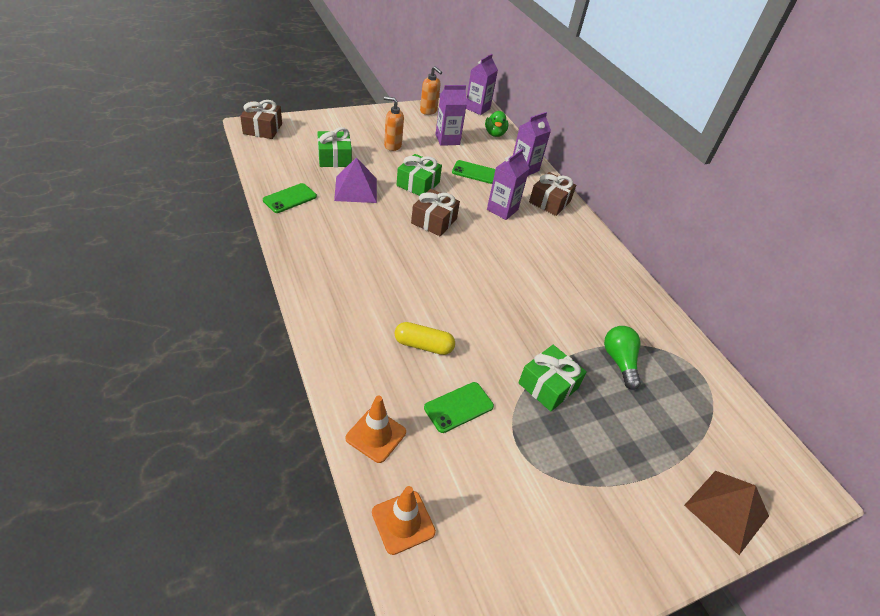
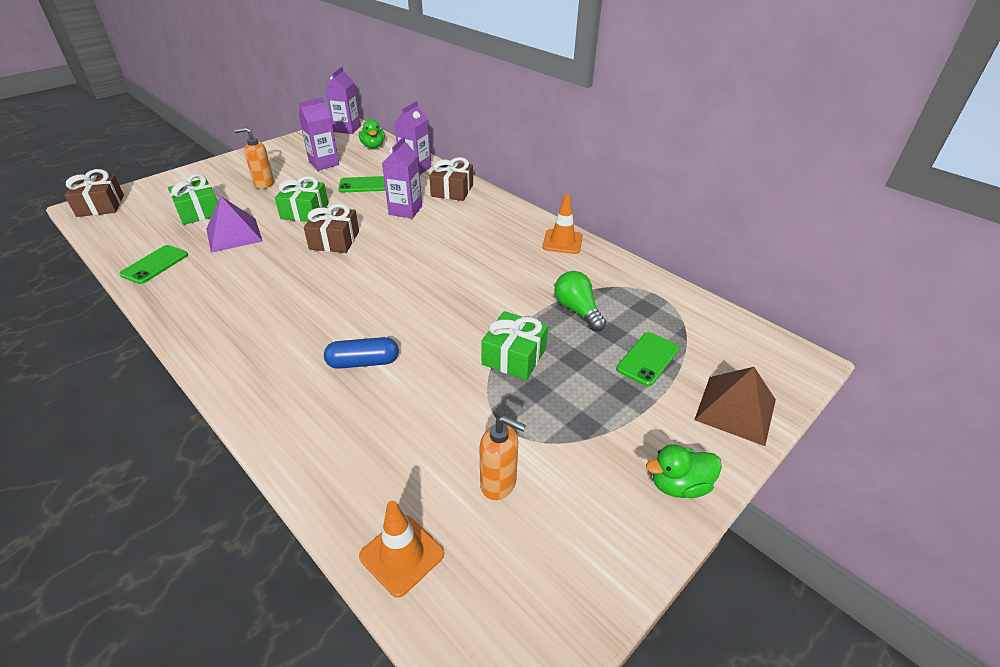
camera: 15 degrees left, 5 degrees down
orange traffic cone [345,396,406,463] -> orange traffic cone moved to [542,194,583,254]
yellow capsule [394,322,455,355] -> blue capsule [324,337,399,369]
orange soap dispenser [420,66,442,115] -> orange soap dispenser moved to [479,415,526,500]
green phone [424,382,494,433] -> green phone moved to [616,332,679,386]
none -> green duck [646,444,722,498]

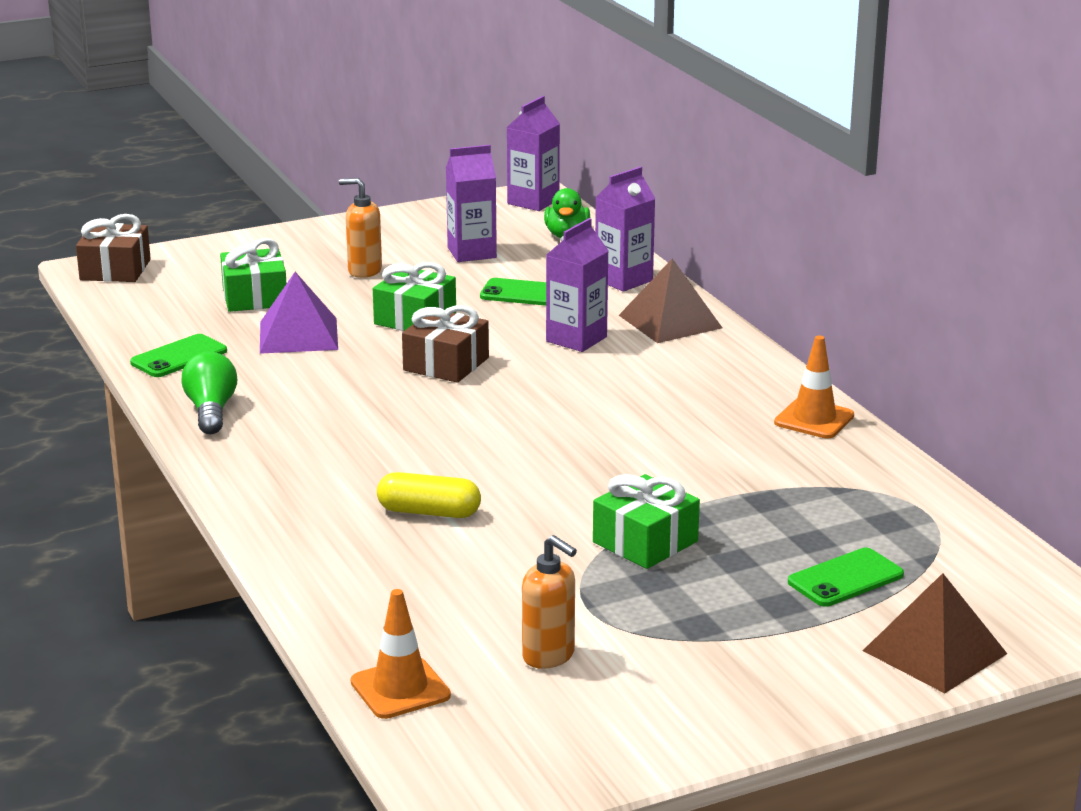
camera: 20 degrees right, 15 degrees down
blue capsule [324,337,399,369] -> yellow capsule [377,472,481,518]
brown gift [429,157,473,201] -> brown pyramid [619,258,722,343]
green light bulb [554,271,606,332] -> green light bulb moved to [181,352,237,434]
green duck [646,444,722,498] -> none

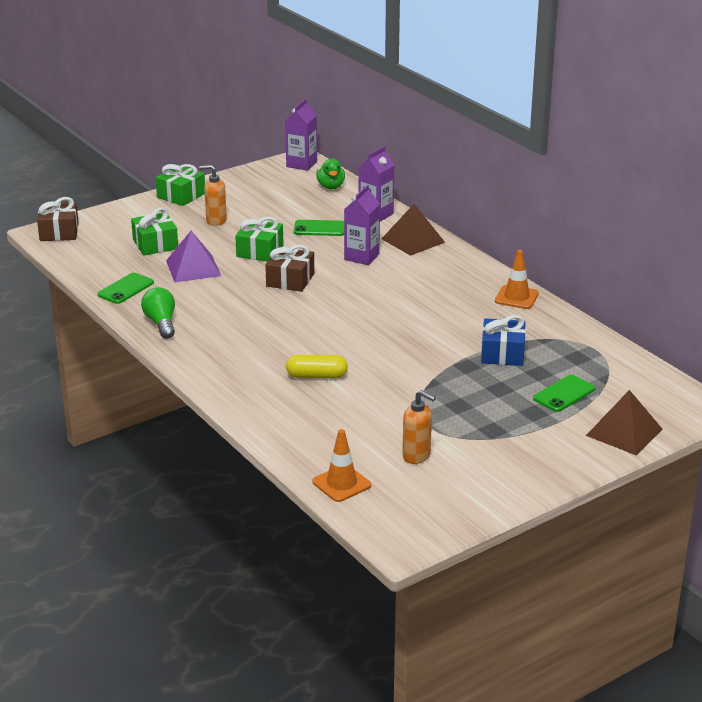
camera: 10 degrees left, 5 degrees up
purple carton [446,145,497,262] -> none
green gift [593,474,700,569] -> green gift moved to [156,164,205,206]
none -> blue gift [481,315,526,366]

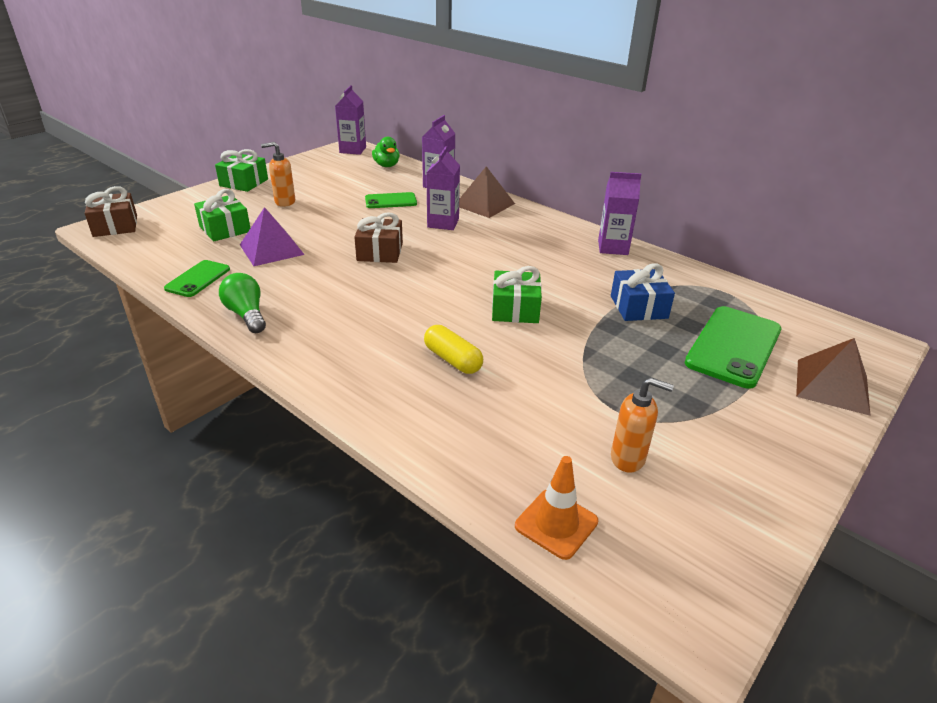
camera: 15 degrees left, 5 degrees up
green gift [235,217,284,262] -> green gift moved to [492,266,542,323]
yellow capsule [286,355,348,378] -> yellow capsule turned 60 degrees clockwise [424,325,483,374]
orange traffic cone [495,250,539,309] -> purple carton [598,172,641,255]
green phone [533,375,595,412] -> green phone [685,306,782,389], size x1.75

